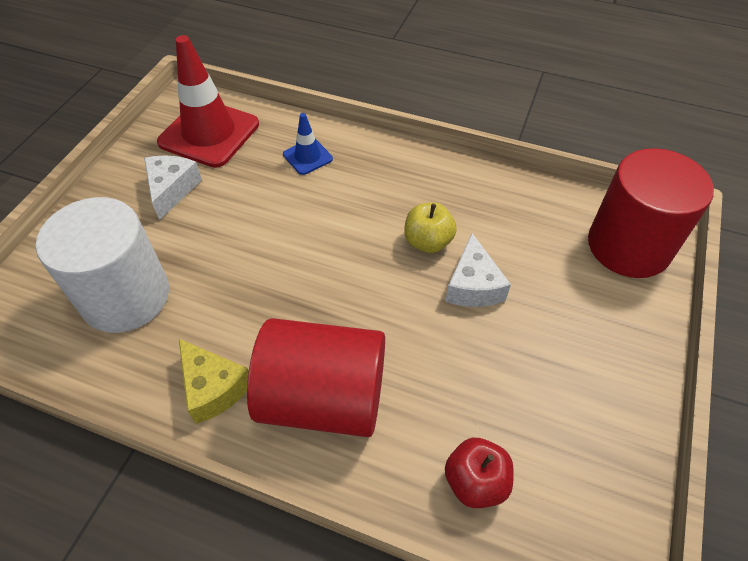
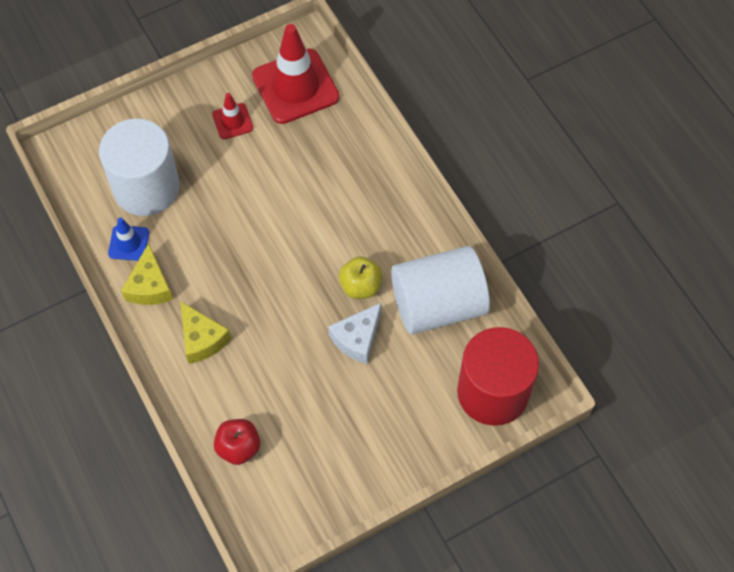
camera: 40 degrees right, 10 degrees up
white cheese [144,155,202,220] -> red traffic cone [212,93,254,139]
red cylinder [247,318,385,437] -> yellow cheese [180,301,231,364]
blue traffic cone [283,113,333,175] -> blue traffic cone moved to [108,218,149,261]
none -> white cylinder [391,246,490,334]

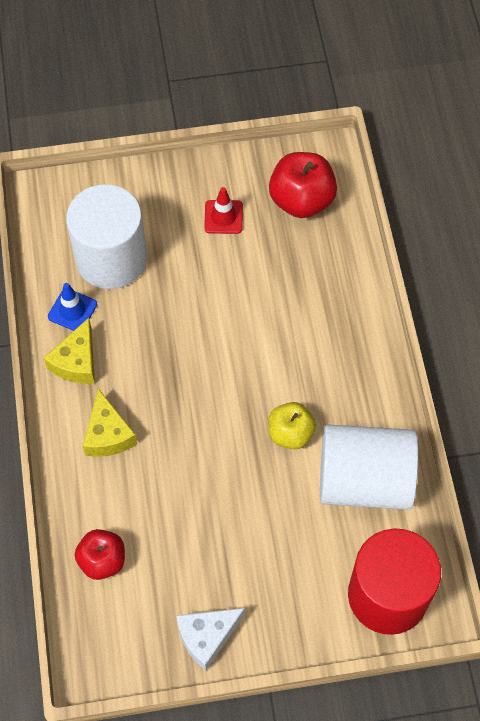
camera: 20 degrees right, 0 degrees up
red traffic cone [252,24,340,124] -> red apple [269,152,337,218]
white cheese [328,302,382,364] -> white cheese moved to [176,608,245,670]

